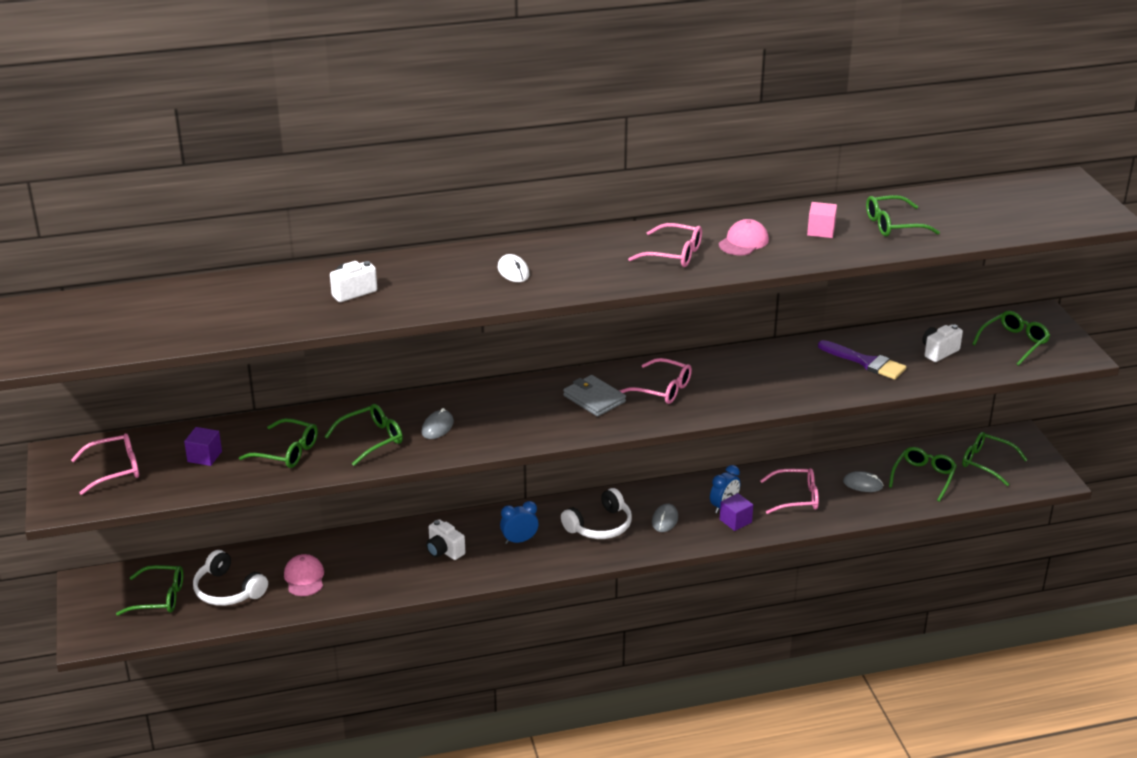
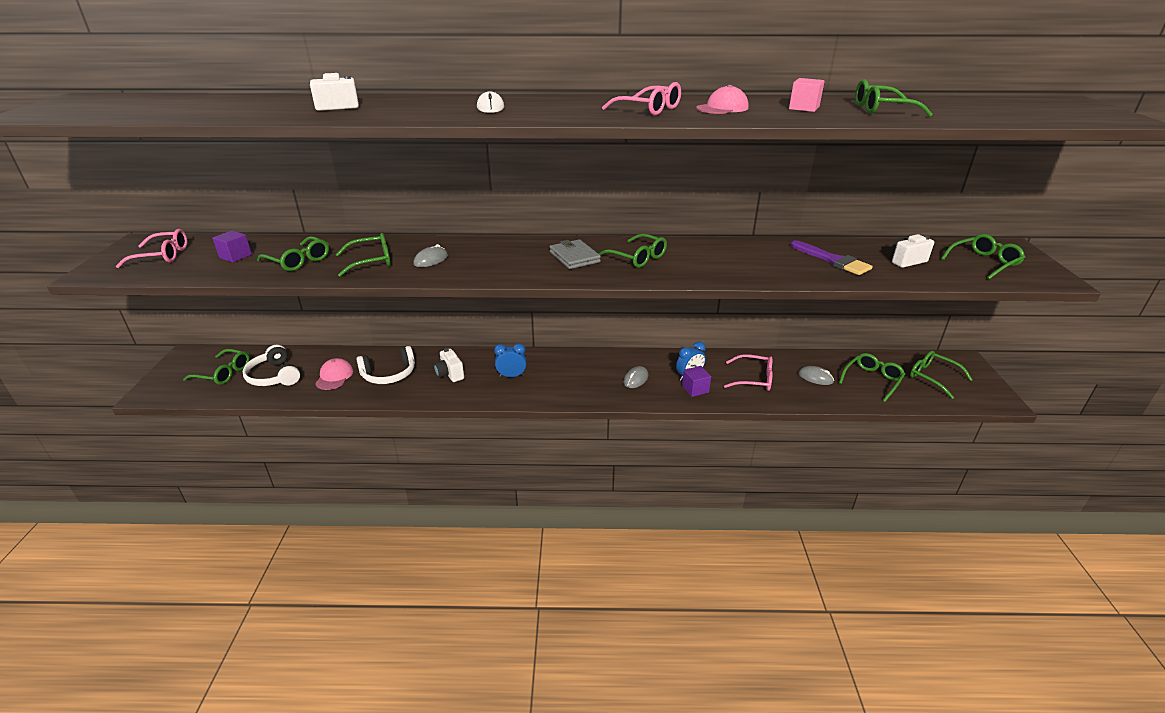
camera: 15 degrees right, 0 degrees up
white headphones [561,488,632,539] -> white headphones moved to [356,346,415,384]
pink glasses [619,358,692,404] -> green glasses [598,234,667,268]

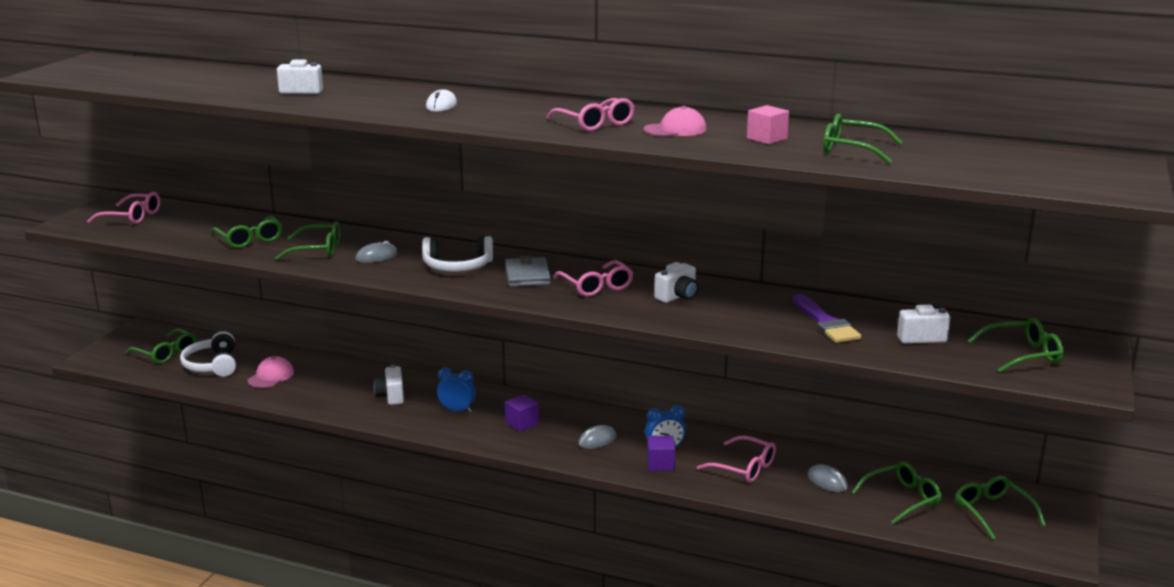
camera: 20 degrees right, 10 degrees down
purple cube [212,230,252,262] -> purple cube moved to [505,394,539,432]
white headphones [356,346,415,384] -> white headphones moved to [422,236,493,272]
green glasses [598,234,667,268] -> pink glasses [553,260,634,297]
none -> white camera [654,262,698,303]

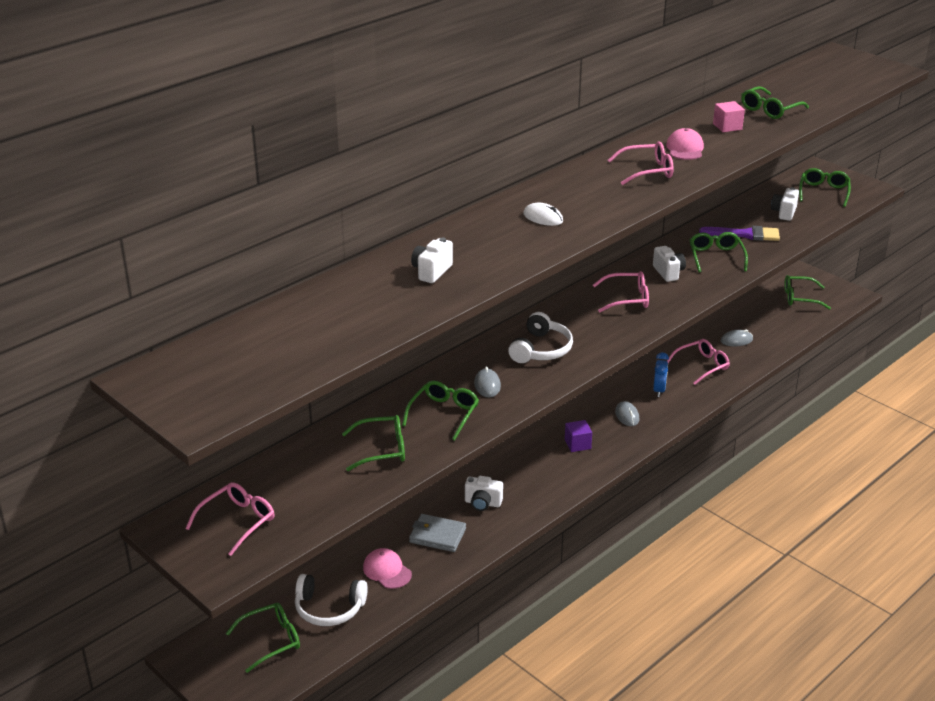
camera: 65 degrees left, 10 degrees up
blue clock [437,368,476,413] -> none
grey wallet [505,256,551,287] -> grey wallet moved to [409,514,466,552]
purple cube [647,436,675,471] -> none
green glasses [852,462,942,525] -> green glasses moved to [690,232,748,273]

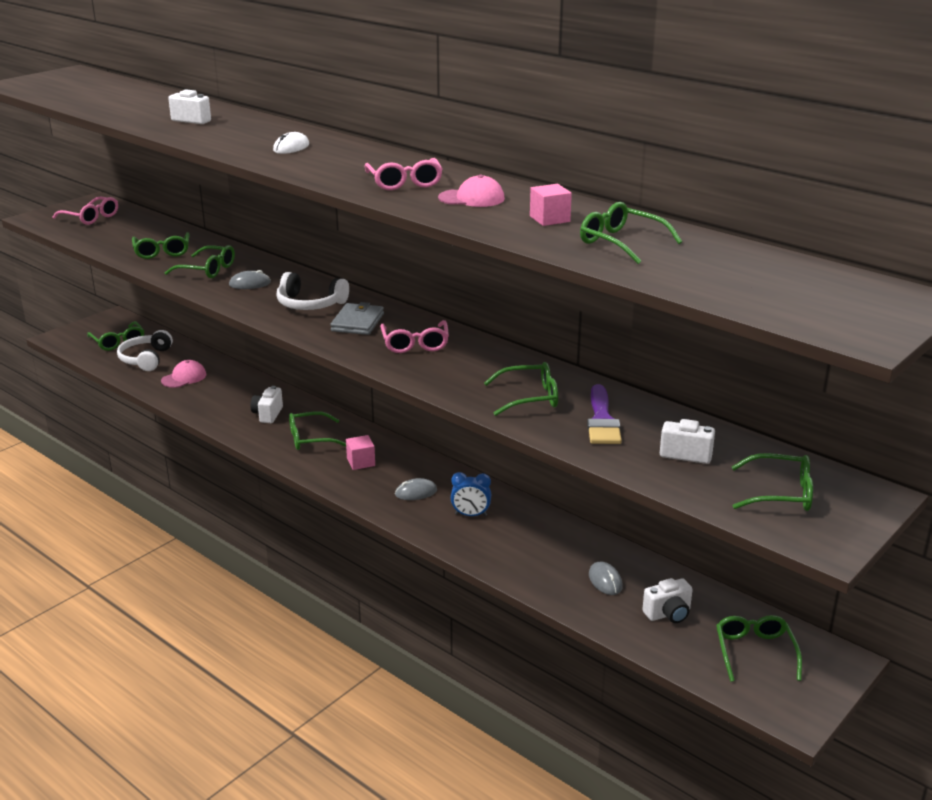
camera: 85 degrees right, 5 degrees down
grey wallet [409,514,466,552] -> grey wallet moved to [330,302,384,335]
purple cube [565,420,592,452] -> pink cube [346,435,375,470]
white camera [653,246,686,282] -> white camera moved to [642,578,693,623]
pink glasses [667,339,730,385] -> none
none -> green glasses [289,411,346,450]

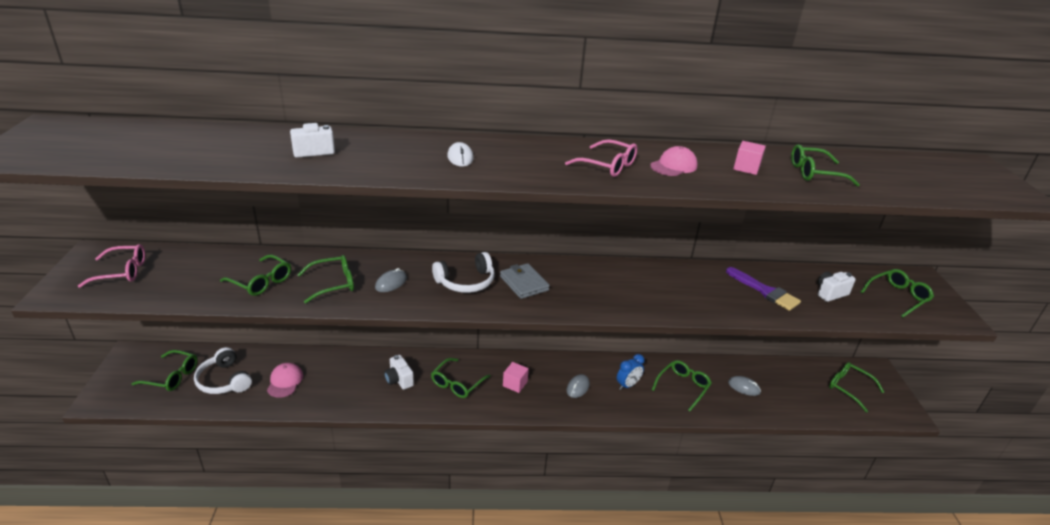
camera: 45 degrees left, 5 degrees up
pink glasses [380,320,449,353] -> none
green glasses [484,362,558,416] -> green glasses moved to [652,360,712,412]
white camera [642,578,693,623] -> none

